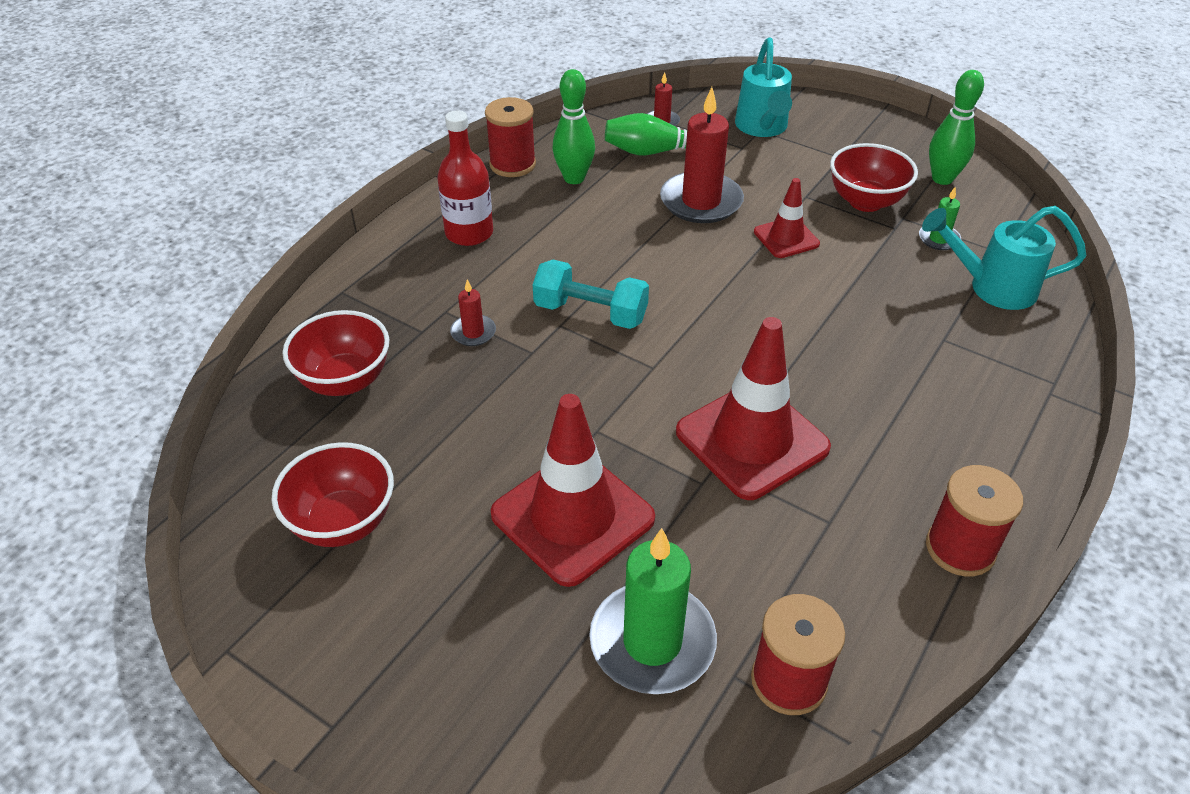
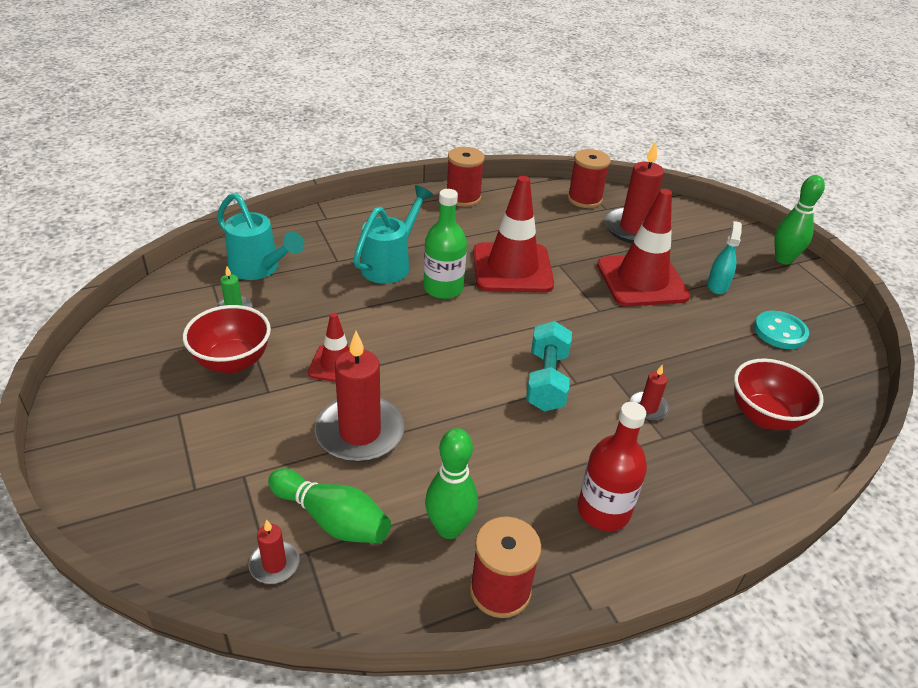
camera: 150 degrees left, 5 degrees down
red bowl [271,442,394,547] -> turquoise button [754,311,809,349]
turquoise dumbbell [533,260,649,329] -> turquoise dumbbell turned 45 degrees clockwise [526,321,572,411]
green candle [589,528,717,694] -> red candle [604,141,664,243]
turquoise watering can [735,38,792,137] -> turquoise watering can moved to [353,185,433,284]
green bowling pin [929,70,984,185] -> green bowling pin moved to [775,175,825,264]
none -> green bottle [424,189,467,299]
none -> turquoise spray bottle [707,221,742,294]

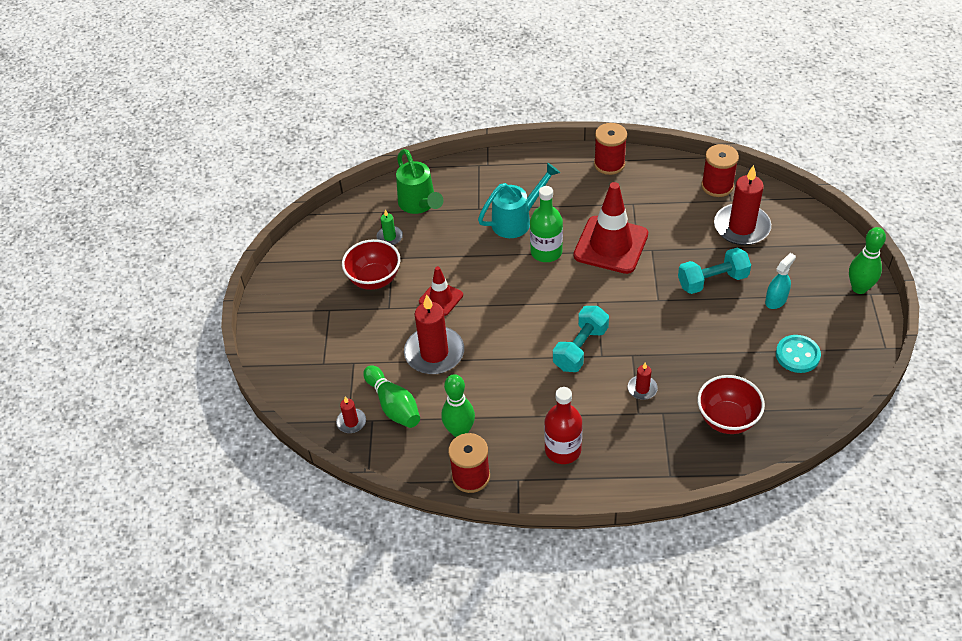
camera: 30 degrees right, 10 degrees up
turquoise watering can [217,192,304,280] -> green watering can [396,149,443,214]
red traffic cone [597,189,690,306] -> turquoise dumbbell [678,248,751,294]

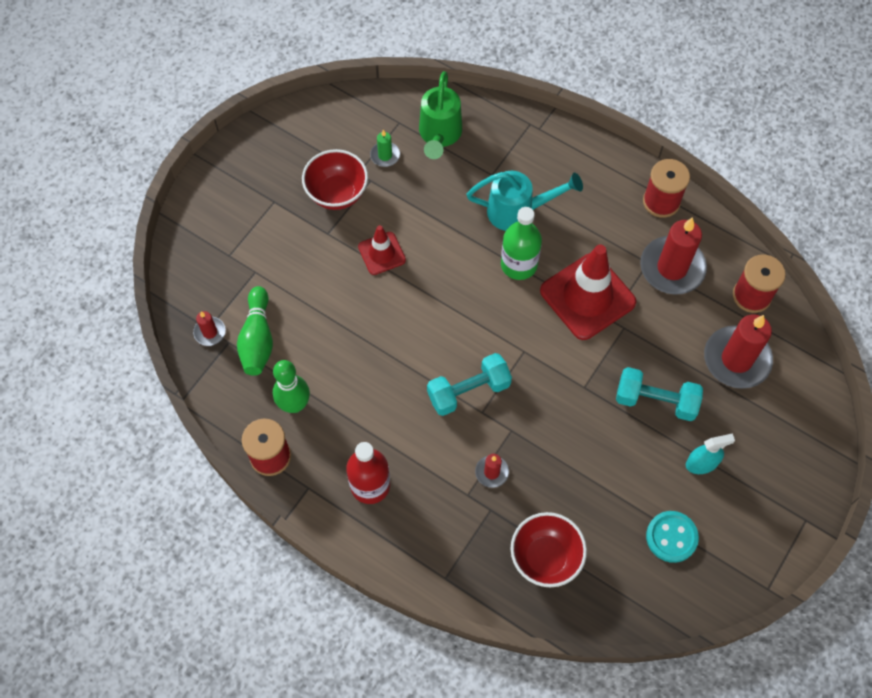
camera: 30 degrees right, 15 degrees up
red candle [404,294,464,374] -> red candle moved to [640,217,707,294]
green bowling pin [849,227,886,294] -> none

